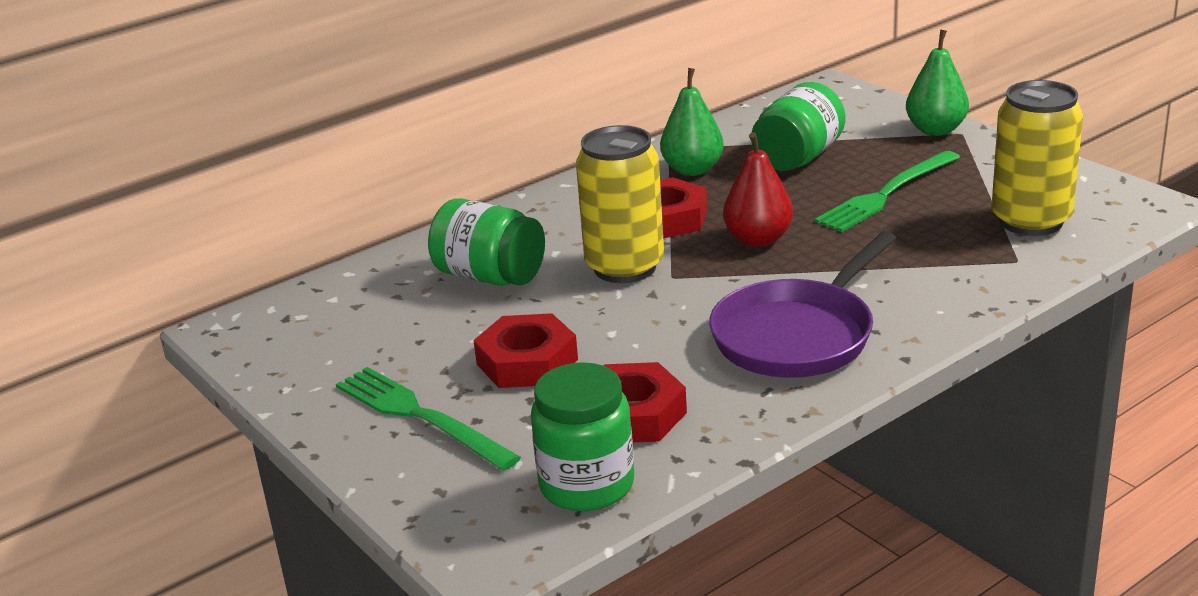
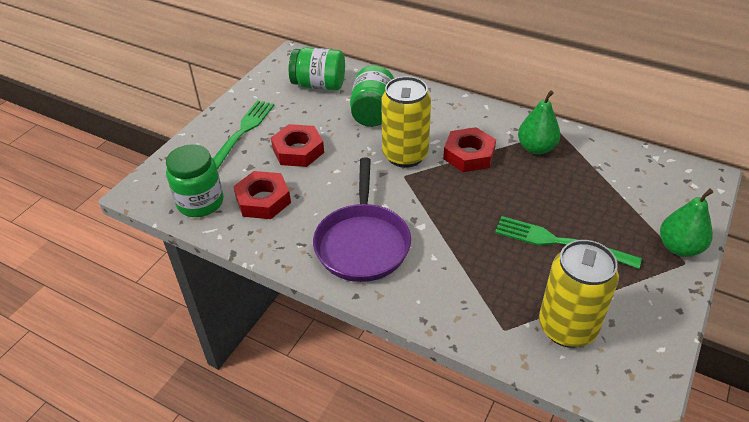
camera: 65 degrees right, 15 degrees up
purple pan [709,231,896,378] -> purple pan turned 105 degrees counterclockwise [313,157,411,282]
red pear [723,132,793,247] -> none
green jar [751,82,845,171] -> green jar moved to [289,47,345,91]

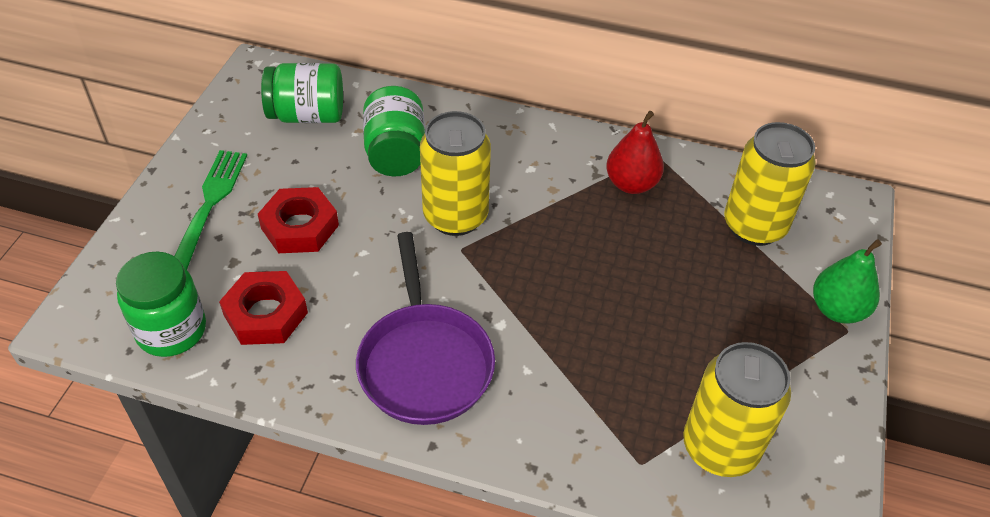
camera: 15 degrees left, 5 degrees up
red nut [443,127,496,172] -> none
green fork [495,216,642,269] -> none
green pear [518,90,561,154] -> red pear [606,111,664,194]
none -> yellow can [724,122,816,246]

